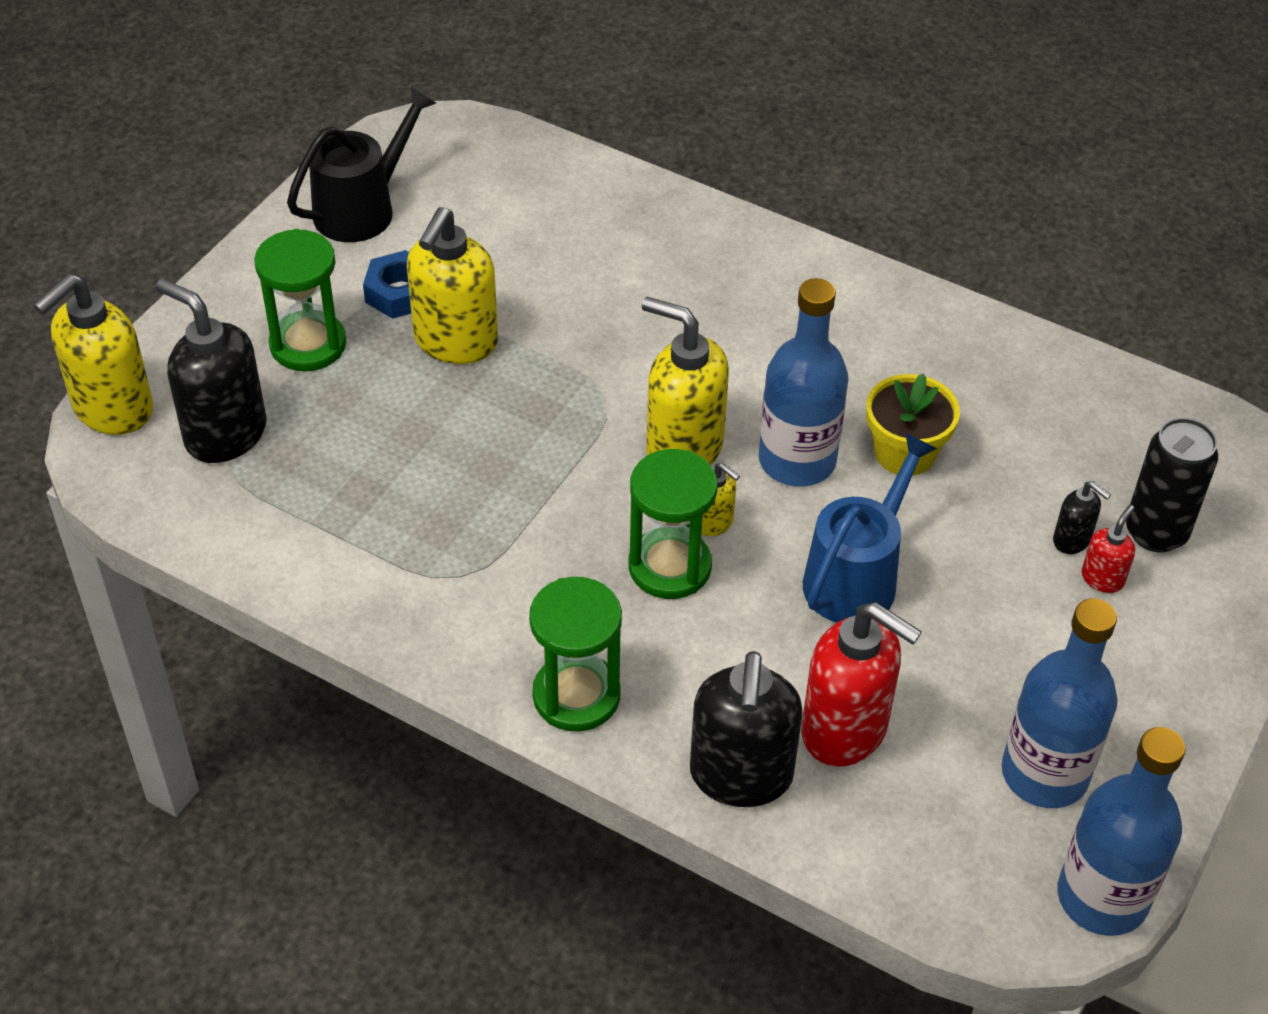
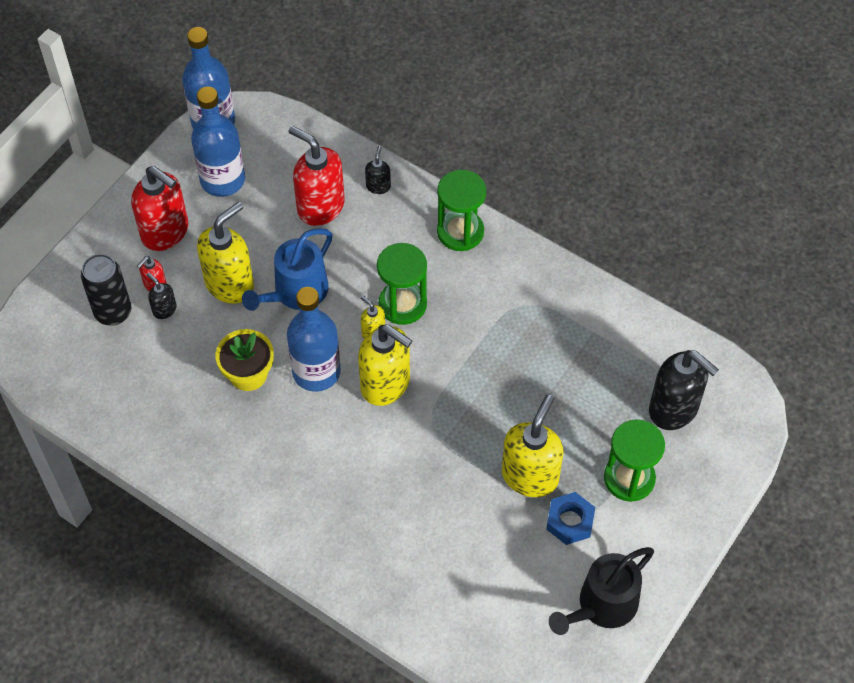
camera: 175 degrees left, 10 degrees up
yellow soap dispenser [33,274,153,435] -> yellow soap dispenser moved to [197,202,254,304]
black soap dispenser [690,651,803,807] -> black soap dispenser [365,146,391,194], size x0.47
none -> red soap dispenser [131,166,188,251]

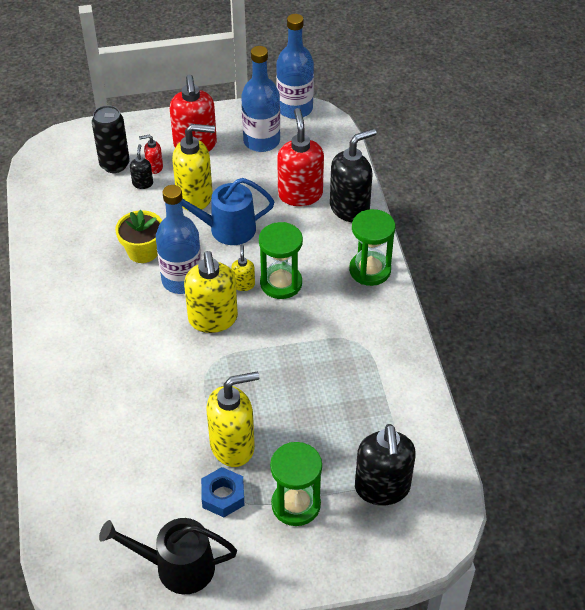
camera: 45 degrees right, 10 degrees down
black soap dispenser [365,146,391,194] -> black soap dispenser [330,128,376,222], size x2.13

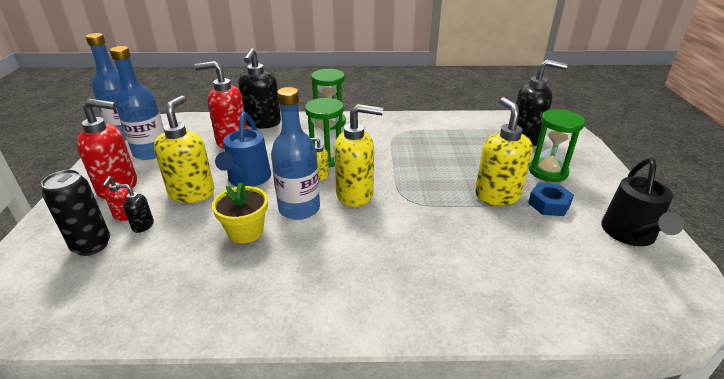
camera: 80 degrees left, 15 degrees down
black soap dispenser [330,128,376,222] -> black soap dispenser turned 150 degrees counterclockwise [238,48,281,128]

